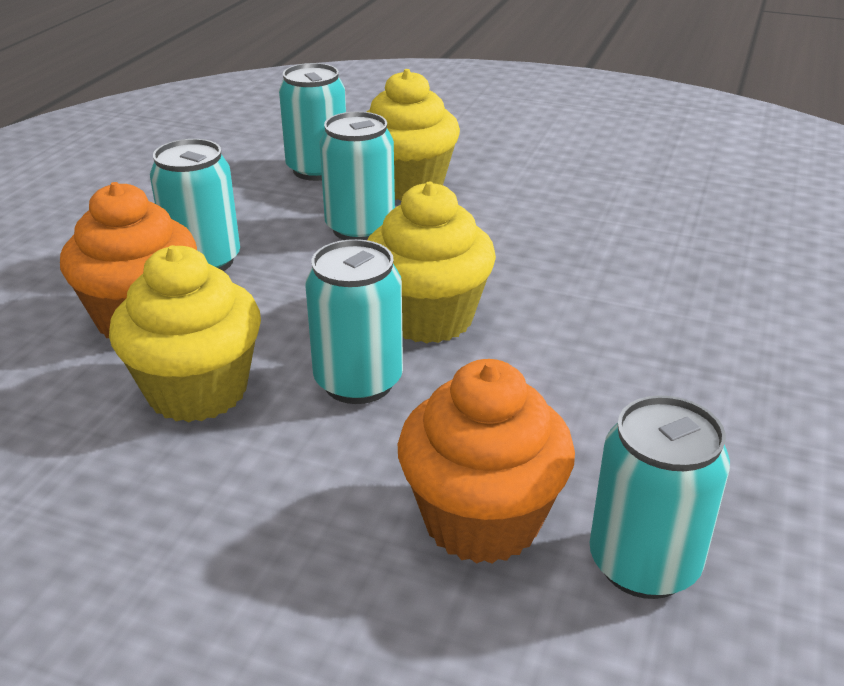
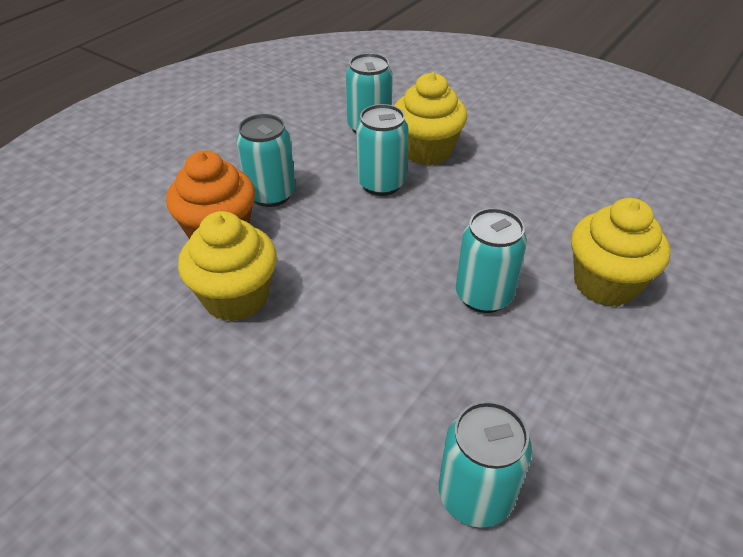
camera: 15 degrees right, 10 degrees up
turquoise can [305,239,403,404] -> turquoise can moved to [456,208,527,313]
yellow cupcake [367,182,496,343] -> yellow cupcake moved to [571,198,670,307]
orange cupcake [398,359,575,564] -> none

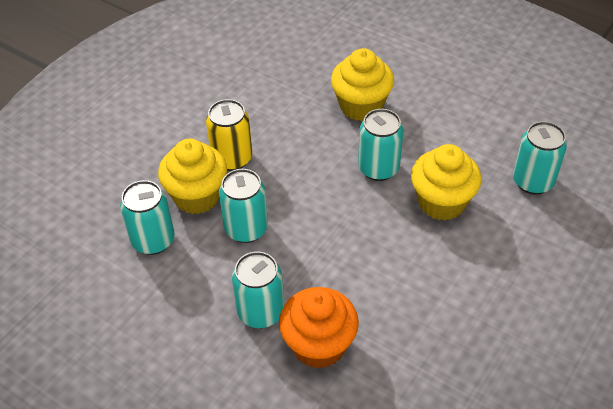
camera: 90 degrees left, 5 degrees up
yellow cupcake [178,211,277,322] -> yellow cupcake moved to [411,144,482,221]
none -> yellow can [206,99,252,171]

